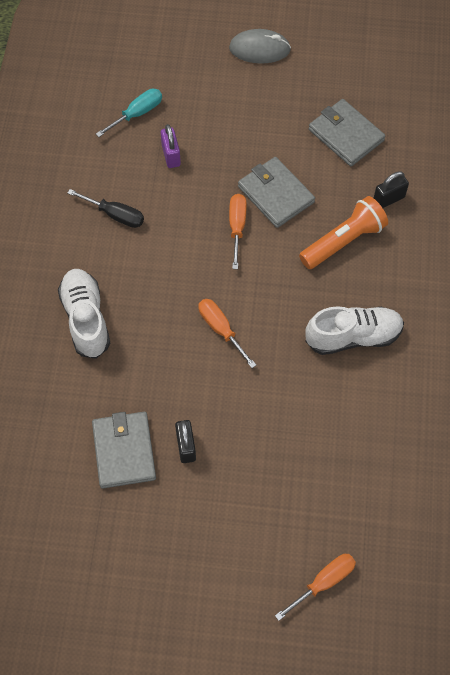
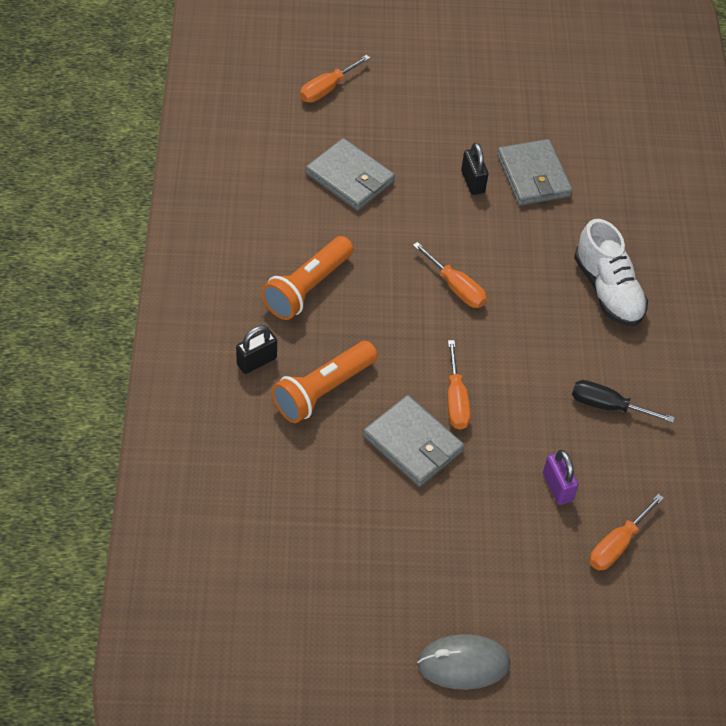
camera: 170 degrees right, 10 degrees down
turquoise screwdriver [96,89,162,137] -> orange screwdriver [589,494,664,570]
white shoe [305,306,404,355] -> orange flashlight [261,236,353,320]
grey wallet [309,99,385,166] -> grey wallet moved to [306,138,395,211]
black padlock [374,172,409,208] -> black padlock moved to [236,325,277,374]

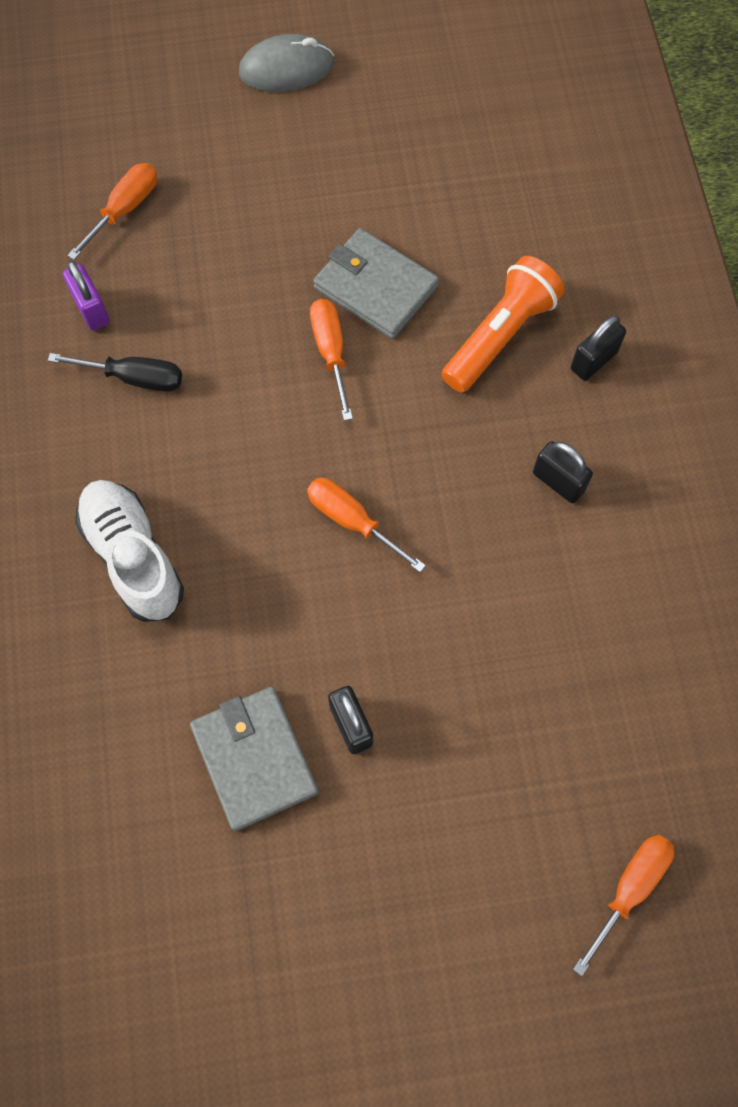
camera: 175 degrees right, 15 degrees up
orange flashlight [261,236,353,320] -> black padlock [533,441,593,503]
grey wallet [306,138,395,211] -> none
purple padlock [543,450,579,505] -> purple padlock moved to [63,260,110,331]

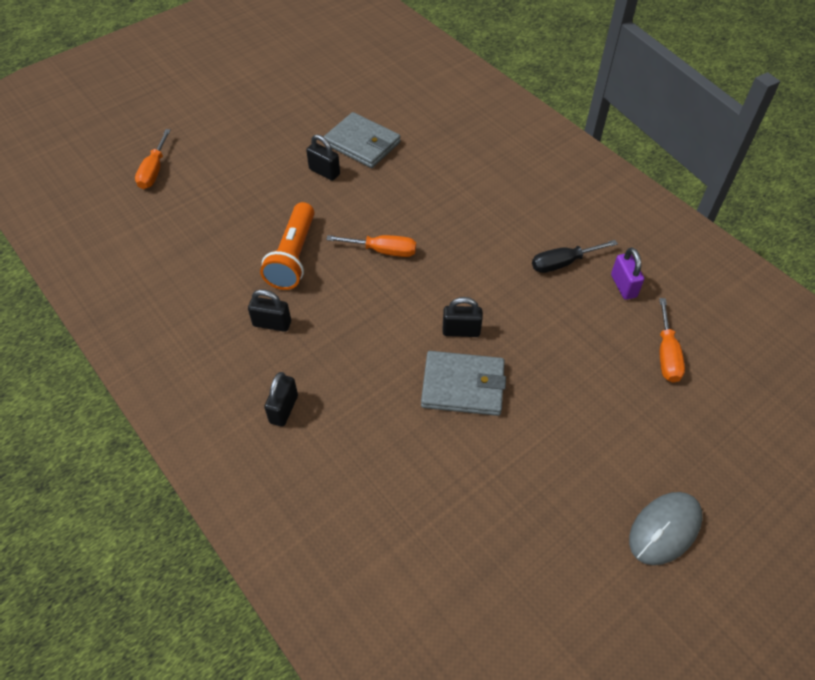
camera: 150 degrees right, 15 degrees down
purple padlock [63,260,110,331] -> purple padlock turned 45 degrees clockwise [611,247,644,300]
white shoe [75,480,184,622] -> none
orange screwdriver [310,299,353,421] -> black padlock [443,297,483,337]
orange flashlight [442,256,565,393] -> orange flashlight moved to [260,202,315,290]

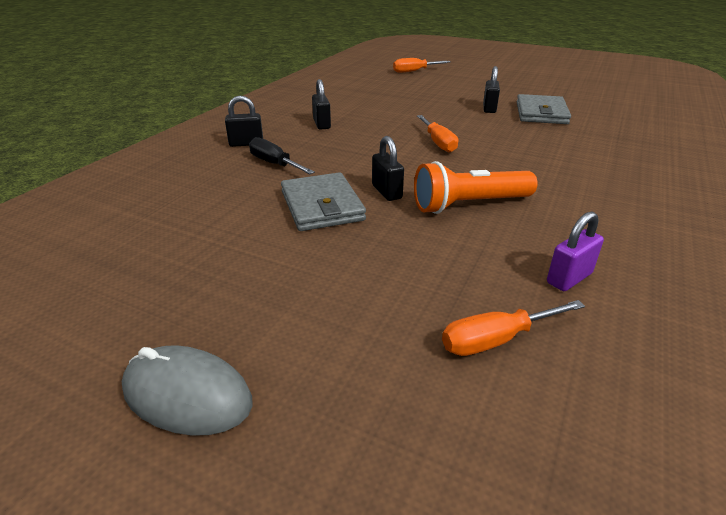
camera: 65 degrees right, 20 degrees down
orange flashlight [260,202,315,290] -> orange flashlight moved to [414,161,538,214]
black screwdriver [532,240,618,273] -> black screwdriver moved to [249,137,315,174]

